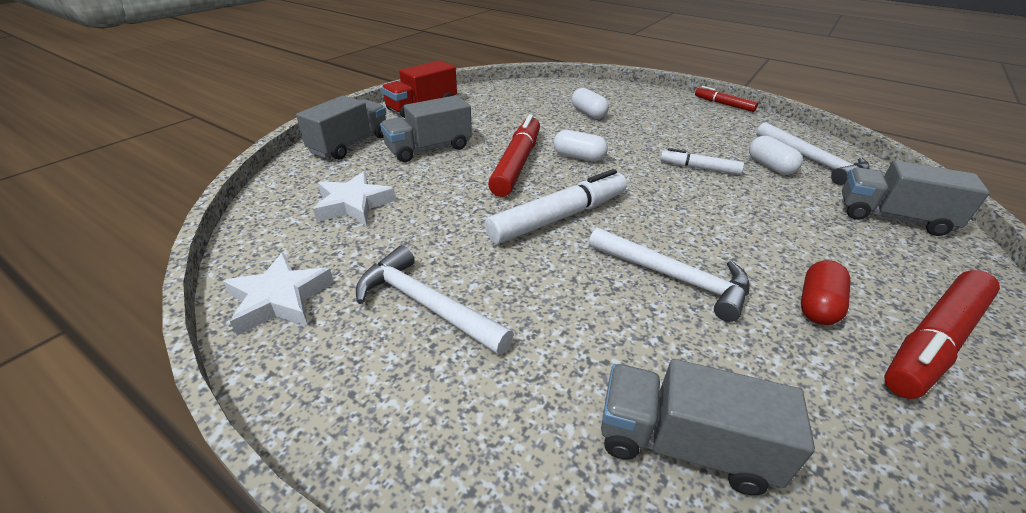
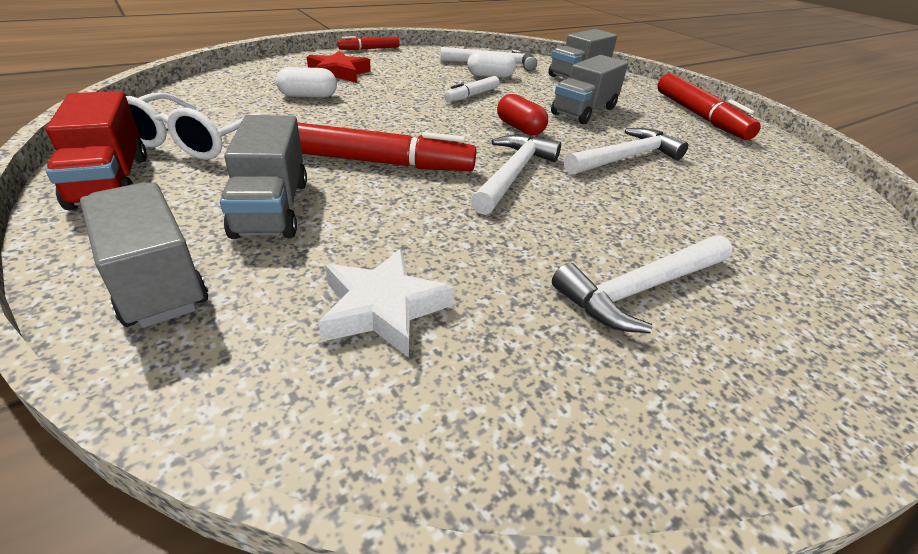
camera: 70 degrees left, 0 degrees up
white star [223,253,334,336] -> none
white marker [485,169,627,244] -> white hammer [471,135,561,215]
red marker [488,114,540,197] -> red marker turned 150 degrees clockwise [298,123,477,171]
white capsule [553,130,608,162] -> none
grey truck [601,359,815,495] -> grey truck moved to [551,55,628,124]
red capsule [801,260,851,325] -> red capsule moved to [497,94,548,135]
none -> white glasses [126,92,270,160]
none -> red star [307,51,371,83]

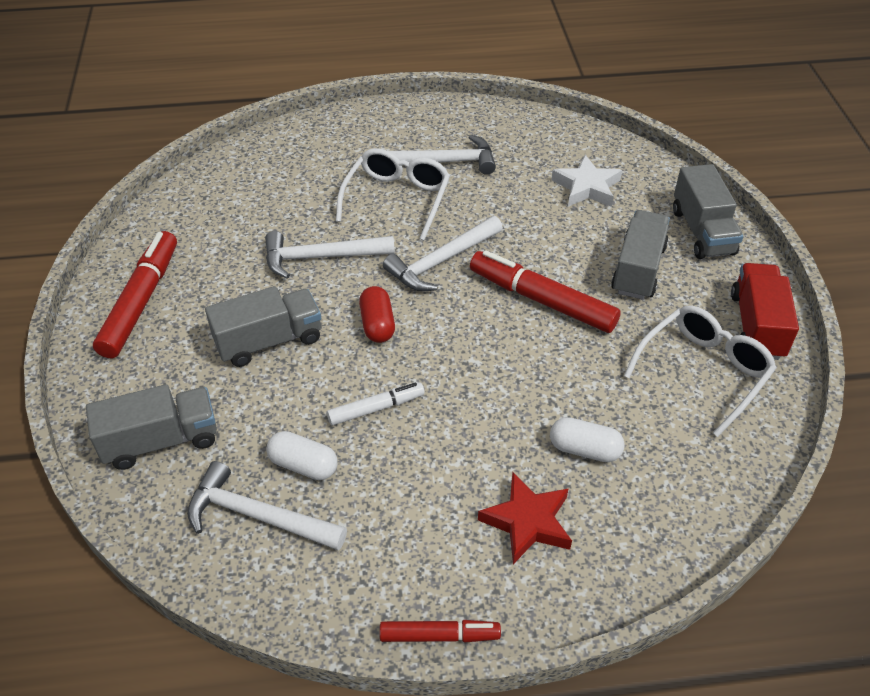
camera: 150 degrees left, 10 degrees up
none -> white glasses [336,148,450,240]

